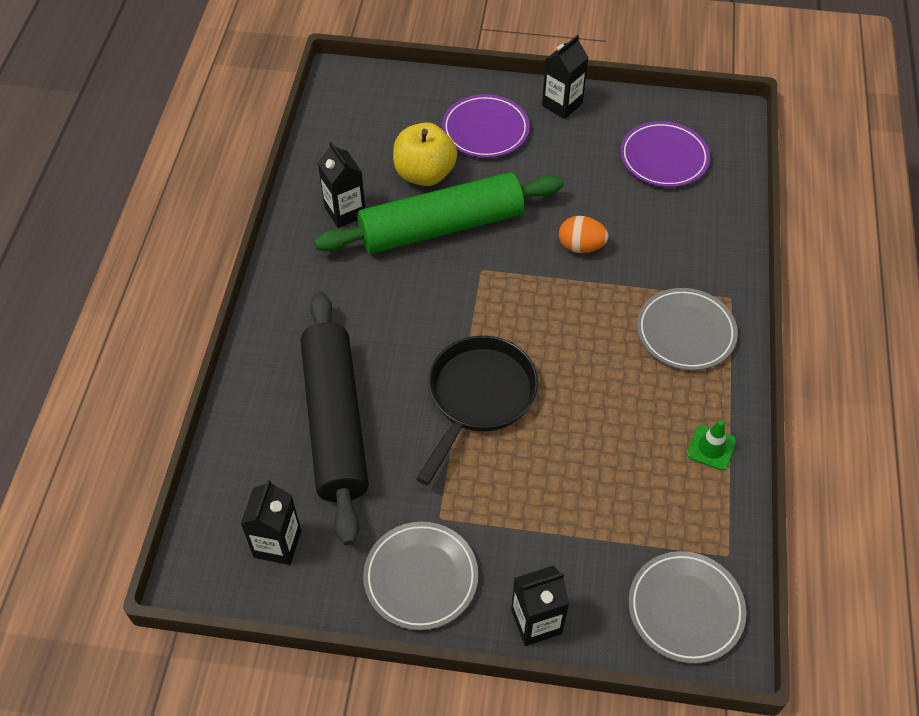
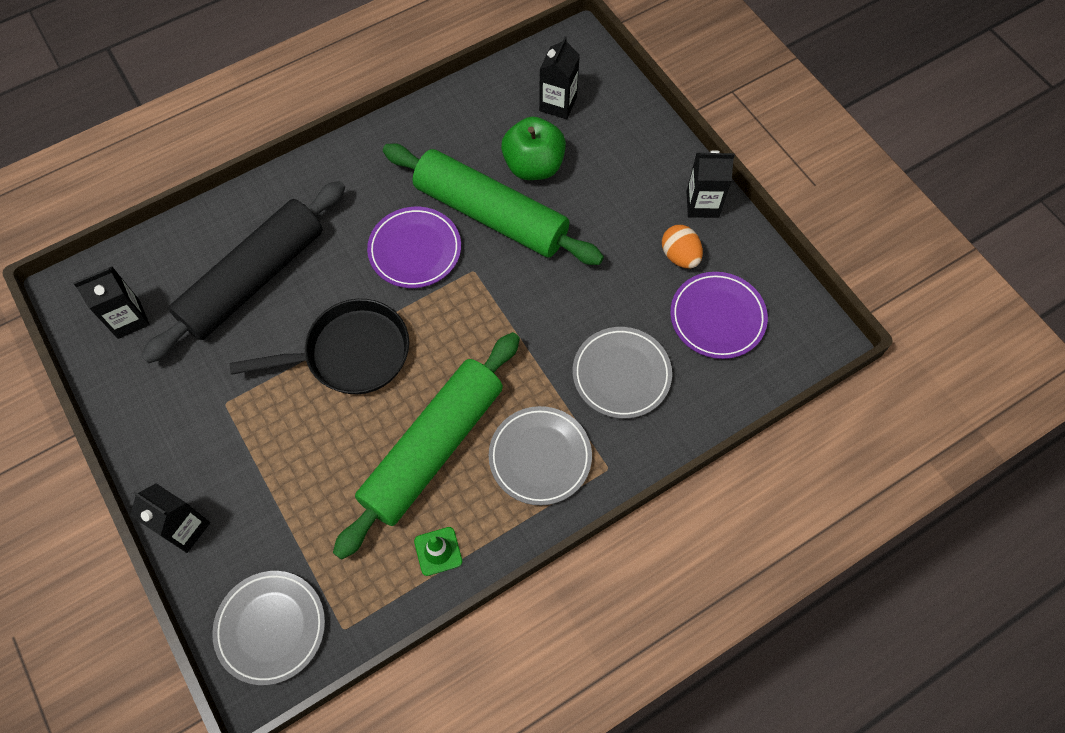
camera: 50 degrees right, 10 degrees up
black carton [318,142,365,228] -> black carton moved to [539,37,580,119]
grey plate [363,522,478,630] -> grey plate moved to [573,327,672,419]
yellow apple [393,122,457,186] -> green apple [501,117,566,180]
purple plate [442,94,530,158] -> purple plate moved to [367,207,461,288]
orange egg [559,216,609,253] -> orange egg moved to [662,225,703,268]
none -> green rolling pin [333,332,520,560]

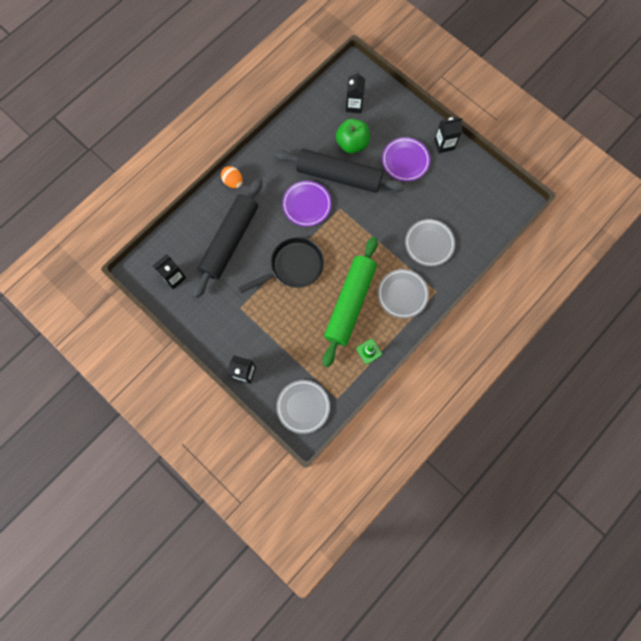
camera: 15 degrees left, 10 degrees up
green rolling pin [383,143,604,265] -> black rolling pin [274,149,405,193]
orange egg [662,225,703,268] -> orange egg moved to [221,166,243,188]
purple plate [670,272,768,359] -> purple plate moved to [382,137,430,181]

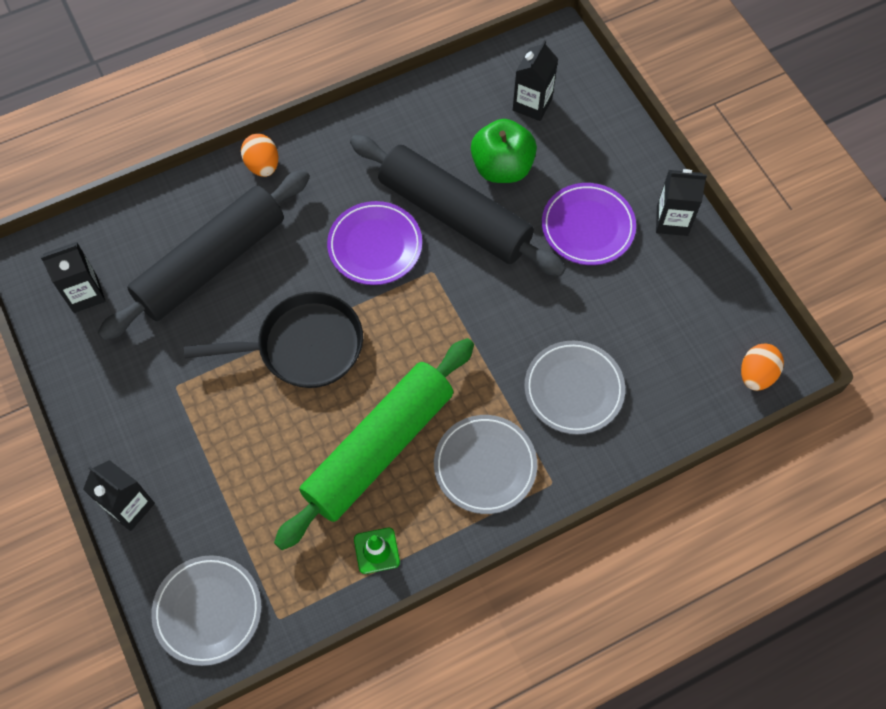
camera: 20 degrees right, 10 degrees down
none -> orange egg [741,344,784,391]

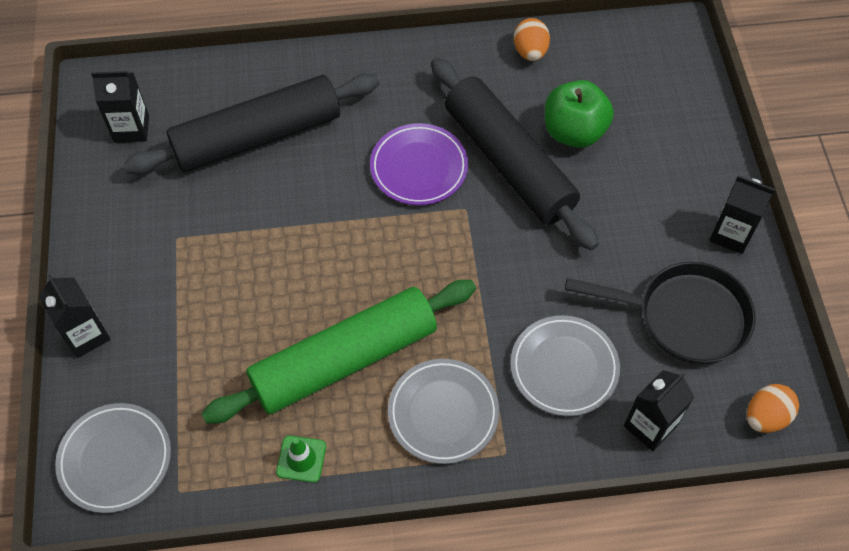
camera: 20 degrees right, 5 degrees down
black pan [184,292,363,388] -> black pan moved to [565,262,756,364]
orange egg [241,134,278,177] -> orange egg moved to [514,18,550,61]
black carton [513,40,558,121] -> black carton moved to [624,370,694,452]
purple plate [542,183,636,265] -> none

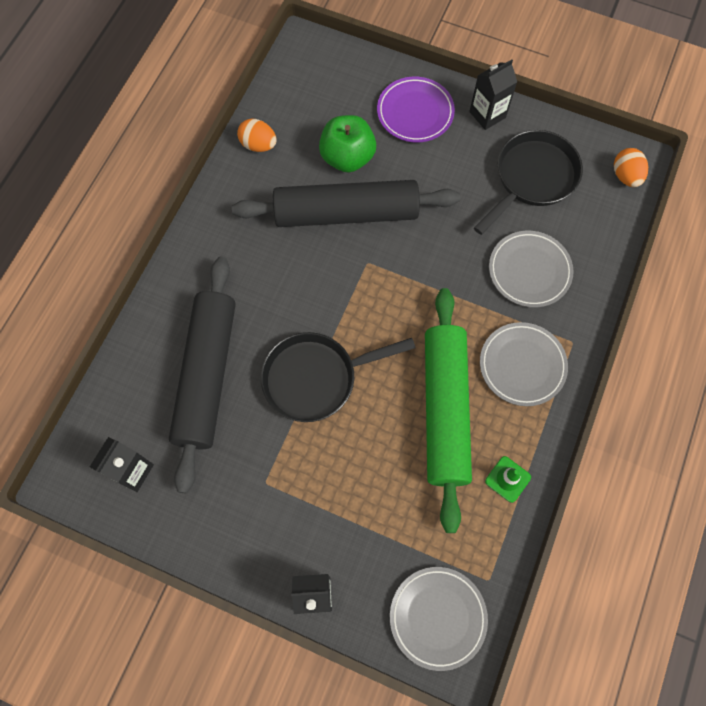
camera: 60 degrees left, 10 degrees up
purple plate [370,123,468,205] -> purple plate moved to [377,77,455,142]
black carton [624,370,694,452] -> none
none -> black pan [261,332,415,422]

